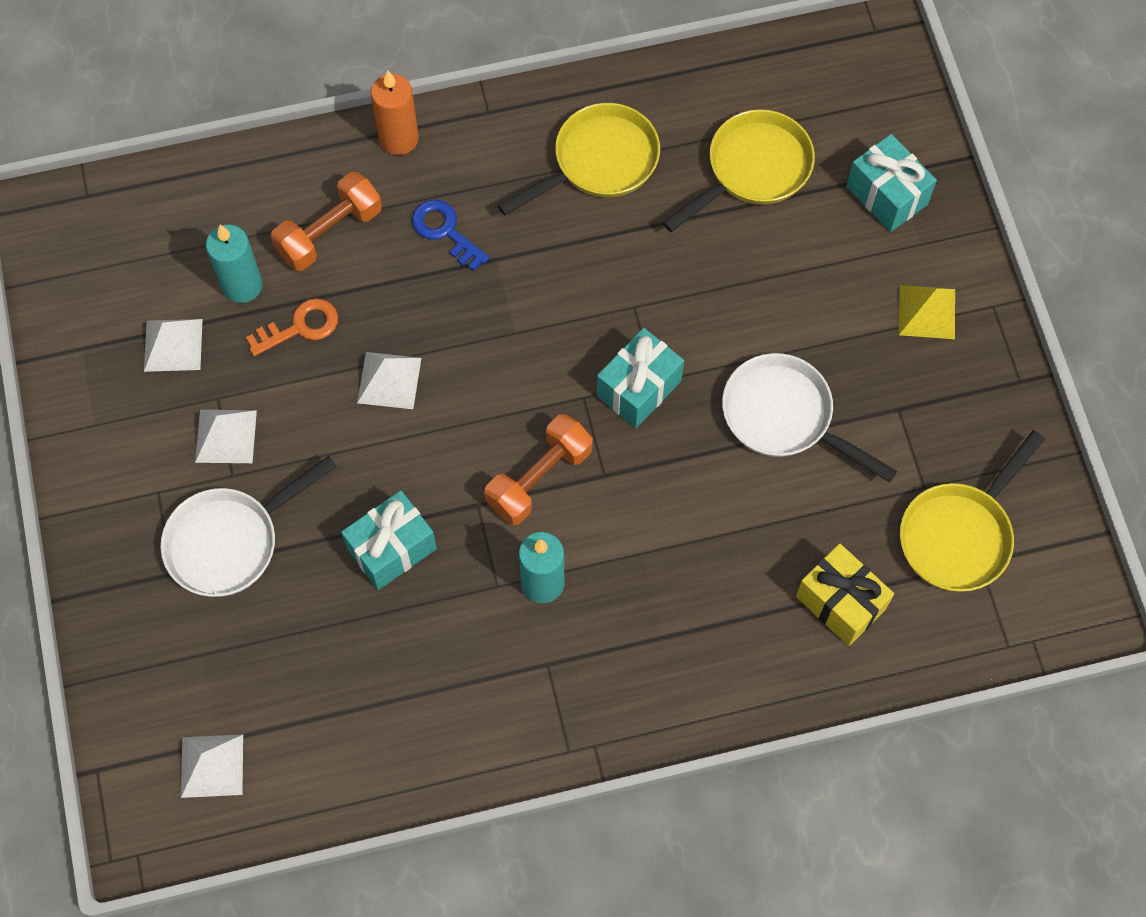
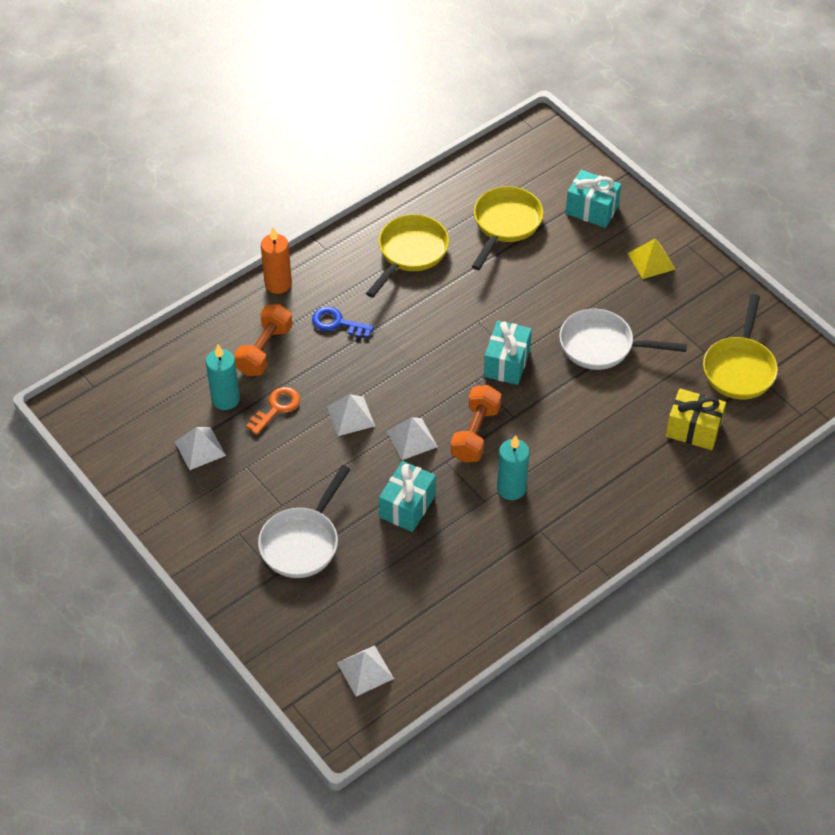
camera: 25 degrees left, 15 degrees down
white pyramid [195,410,257,463] -> white pyramid moved to [386,417,438,460]

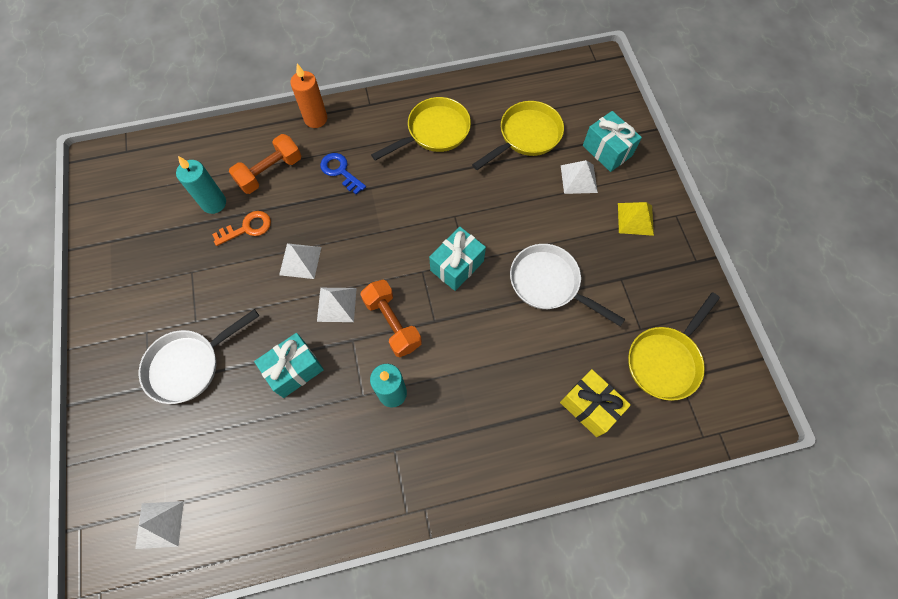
camera: 25 degrees right, 15 degrees up
white pyramid [175,427,226,470] -> white pyramid moved to [561,160,598,194]
orange dumbbell [451,385,501,462] -> orange dumbbell turned 75 degrees counterclockwise [360,280,422,358]

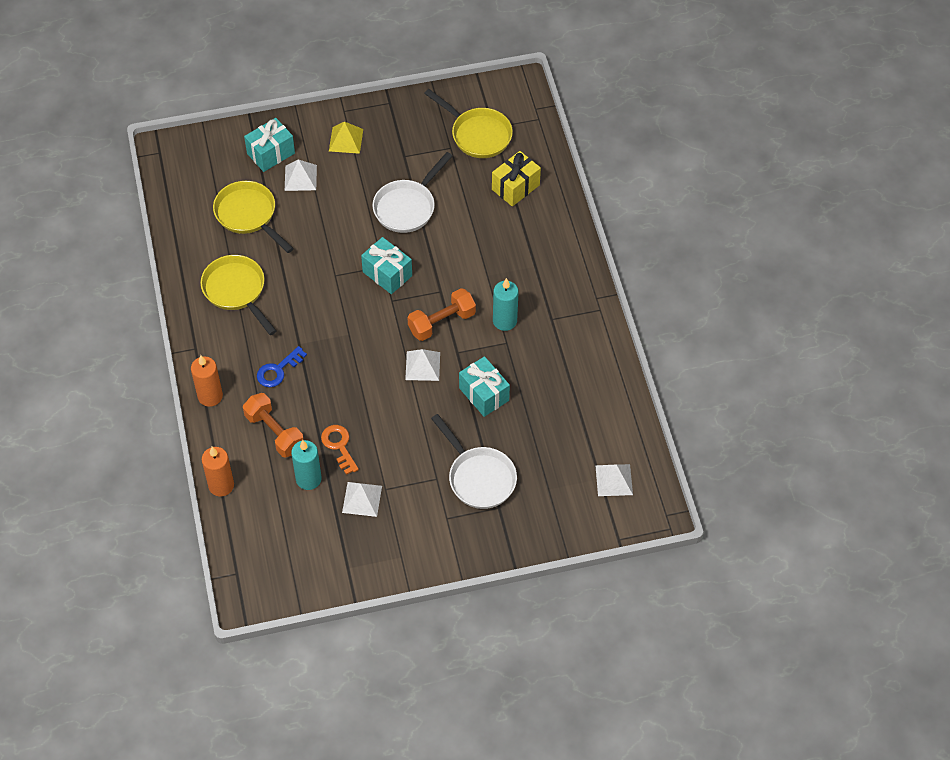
camera: 90 degrees left, 10 degrees down
white pyramid [279,243,321,279] -> white pyramid moved to [342,482,382,517]
none -> orange candle [202,447,234,497]

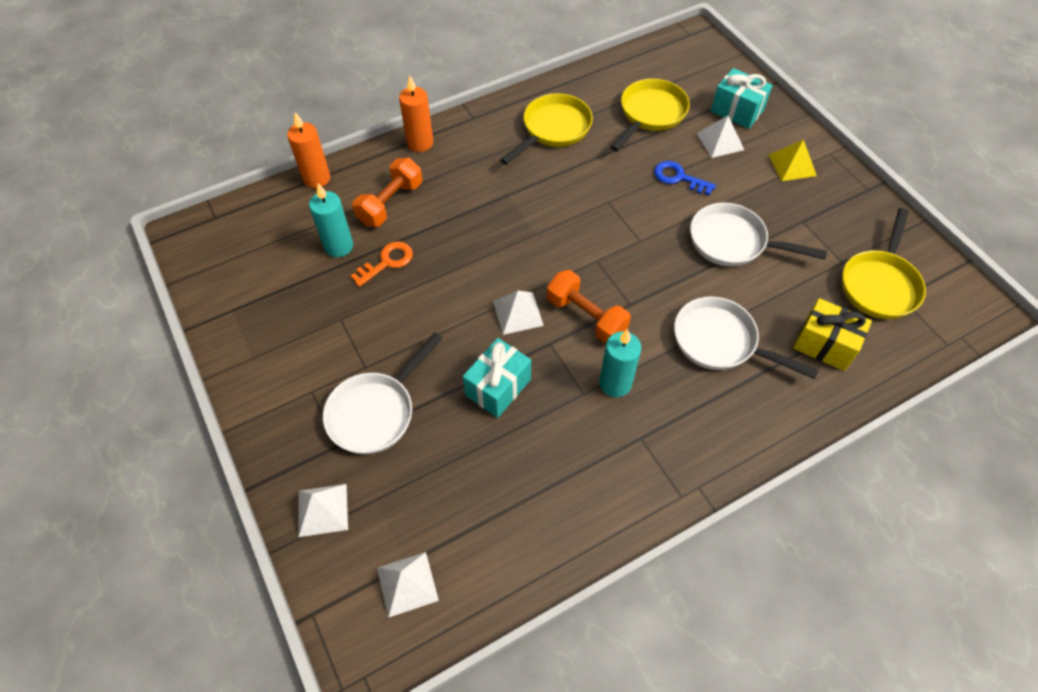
camera: 75 degrees right, 0 degrees up
blue key [257,346,307,387] -> blue key moved to [654,161,716,195]
white pyramid [342,482,382,517] -> white pyramid moved to [298,484,348,537]
turquoise gift [361,237,412,294] -> none
none -> white pan [674,296,819,379]

